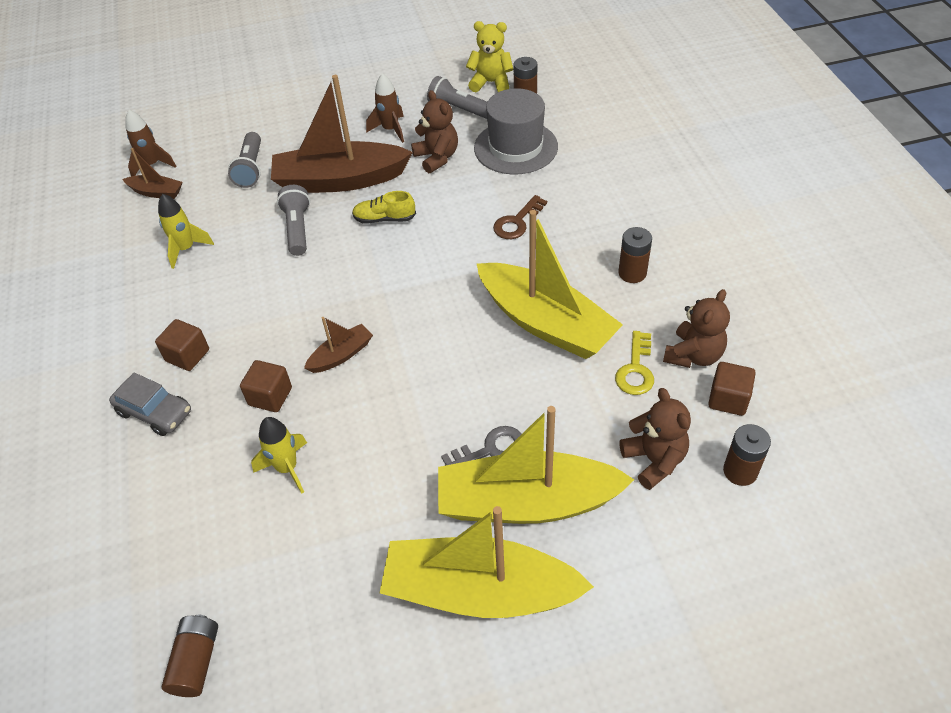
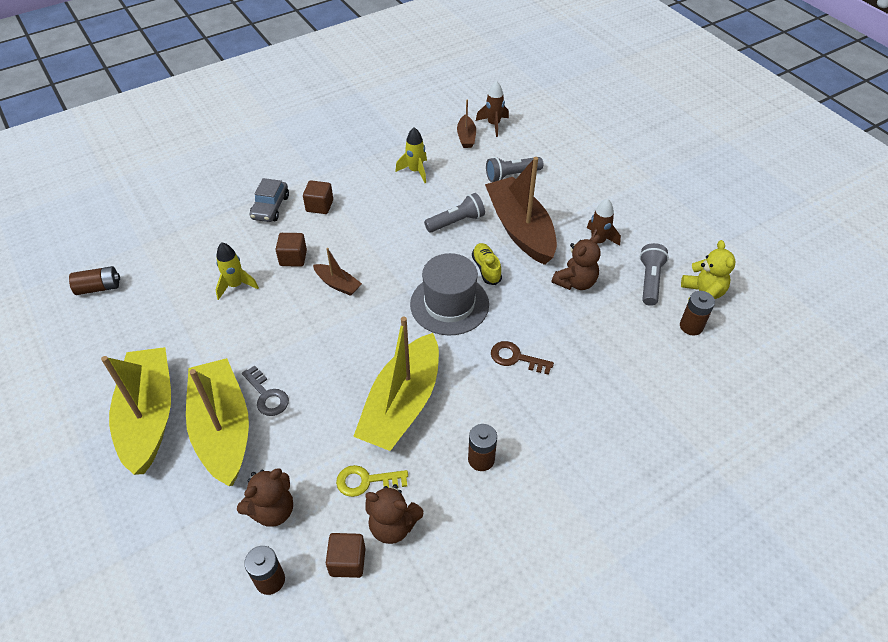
camera: 70 degrees right, 0 degrees up
grey hat [474,88,558,174] -> grey hat moved to [410,253,489,335]

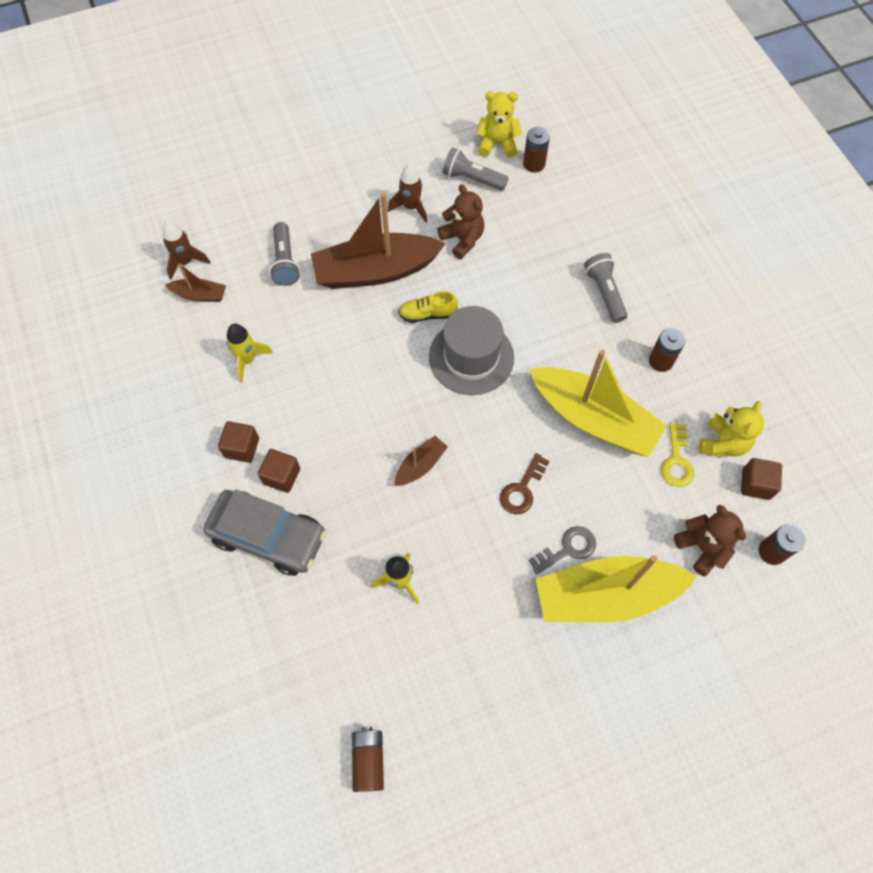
camera: 80 degrees left, 15 degrees up
yellow boat [101,347,171,475] -> none
grey car [250,178,289,222] -> grey car [203,489,326,576], size x1.62
brown cube [276,233,307,267] -> brown cube moved to [218,421,259,463]
brown teddy bear [365,484,423,544] -> yellow teddy bear [699,401,764,457]
grey flashlight [424,193,485,233] -> grey flashlight moved to [584,253,627,323]
brown key [491,341,554,375] -> brown key moved to [500,453,549,514]

